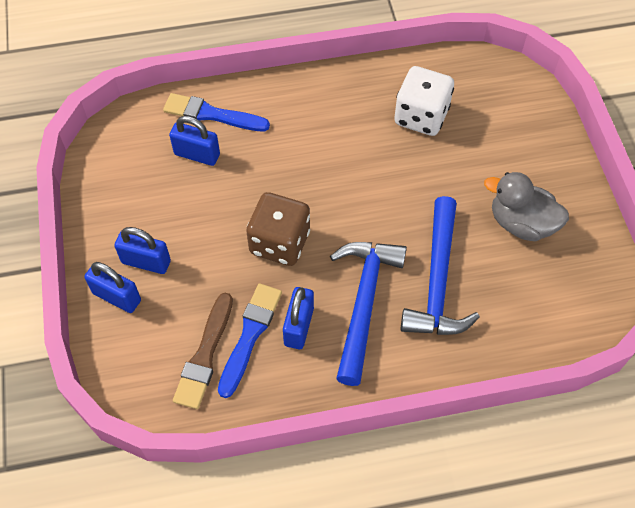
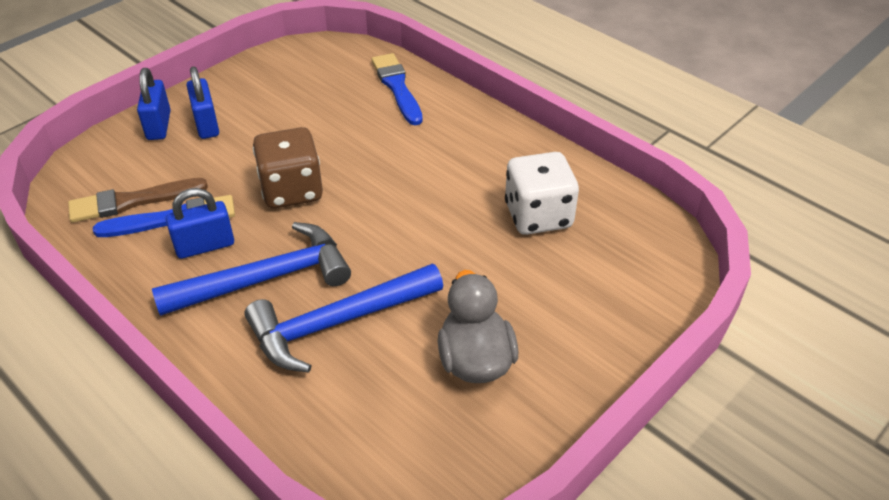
camera: 55 degrees right, 15 degrees down
blue padlock [169,116,220,166] -> none

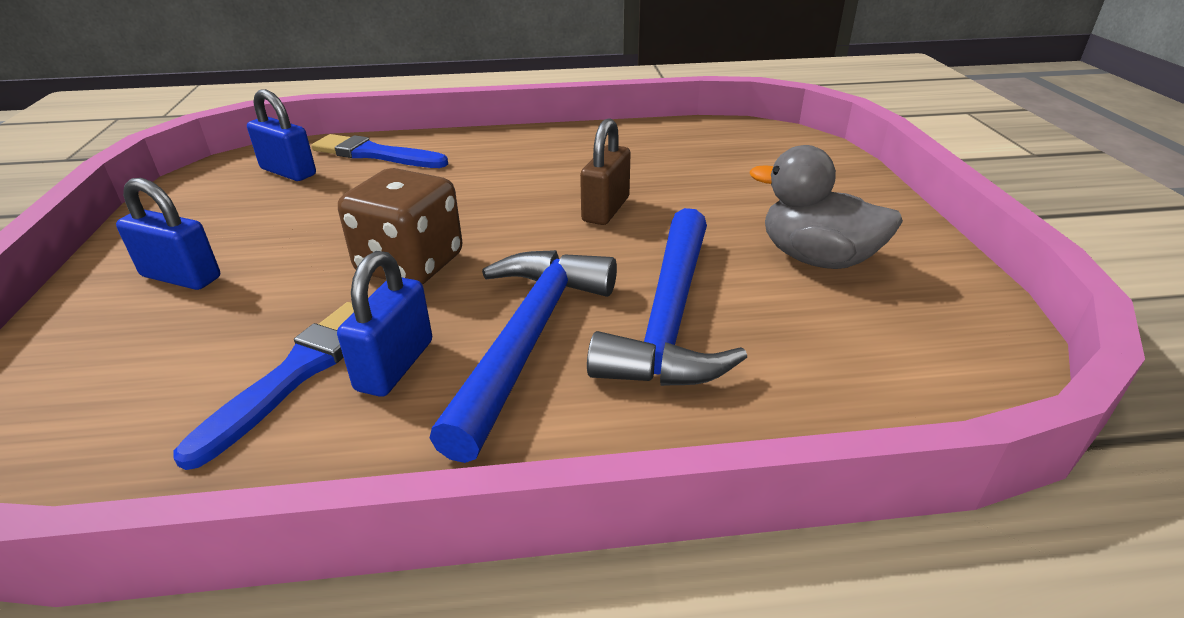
camera: 50 degrees left, 10 degrees down
brown brush [68,178,208,223] -> none
blue padlock [137,68,171,140] -> blue padlock moved to [247,89,316,181]
white dice [505,152,579,235] -> none
none -> brown padlock [580,118,630,225]

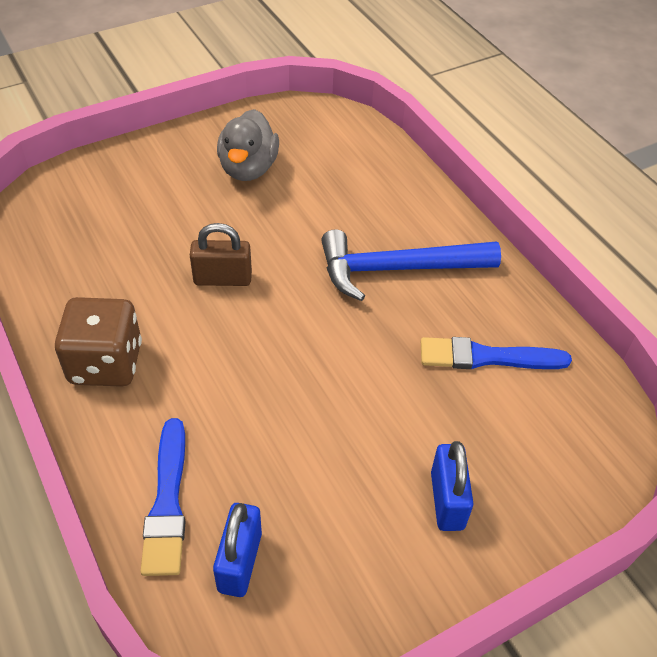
camera: 115 degrees left, 15 degrees up
blue padlock [337,251,432,397] -> none
brown dice [338,168,463,284] -> brown dice moved to [55,297,142,387]
blue hammer [587,208,747,386] -> none

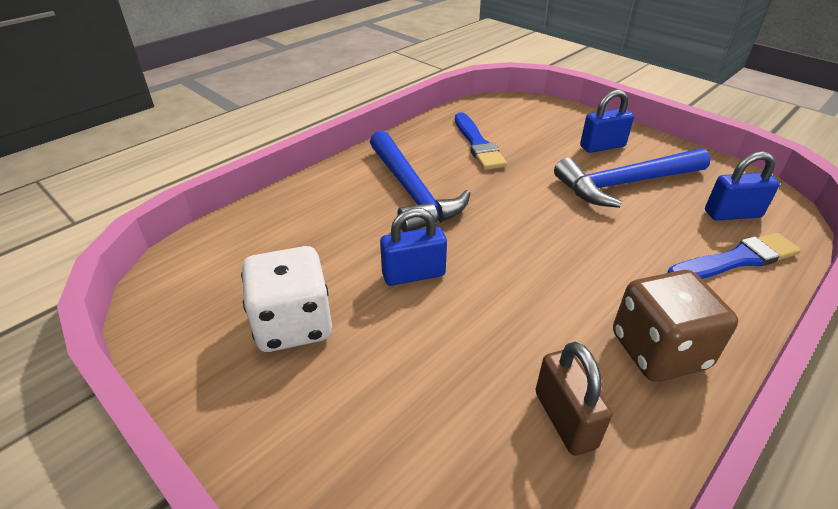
camera: 105 degrees left, 10 degrees down
brown padlock [190,223,252,286] -> brown padlock moved to [535,342,612,456]
grey duck [217,109,279,181] -> white dice [241,246,332,352]
none -> blue padlock [380,208,447,286]
none -> blue hammer [554,148,711,208]

